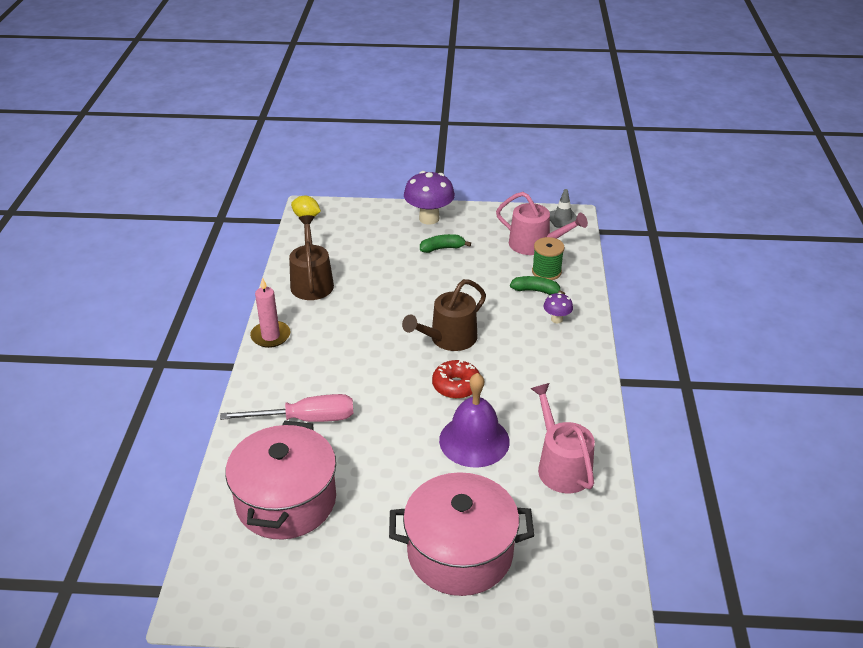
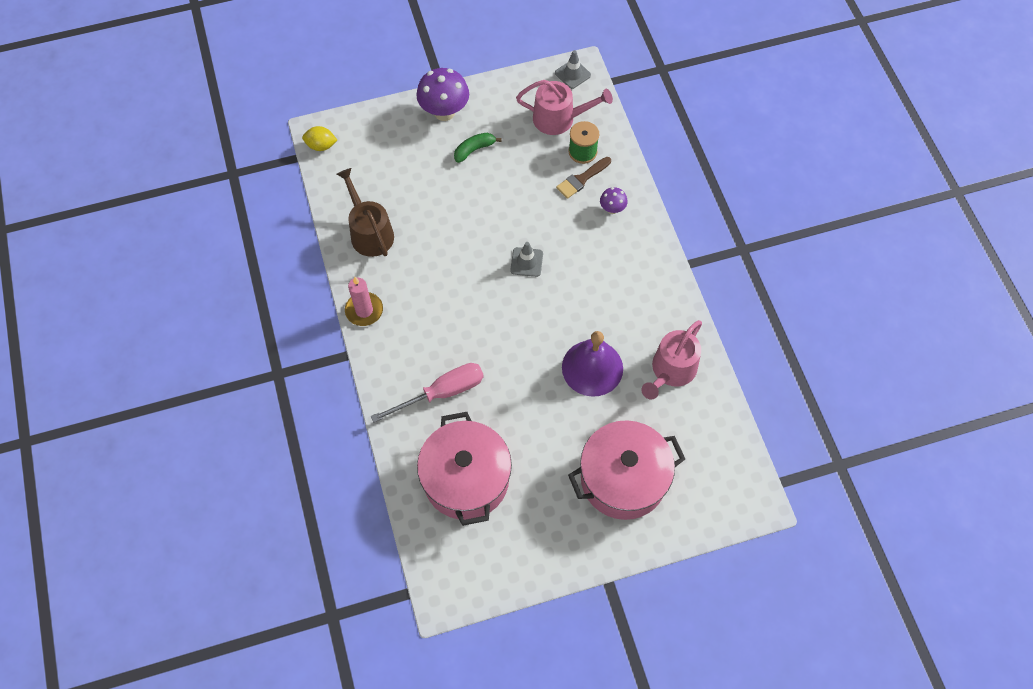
camera: 20 degrees left, 25 degrees up
brown watering can [402,279,486,351] -> grey traffic cone [510,242,543,277]
red donut [432,360,480,399] -> none
green banana [510,276,565,295] -> brown brush [556,157,611,199]
pink watering can [530,383,595,493] -> pink watering can turned 105 degrees counterclockwise [641,320,702,400]

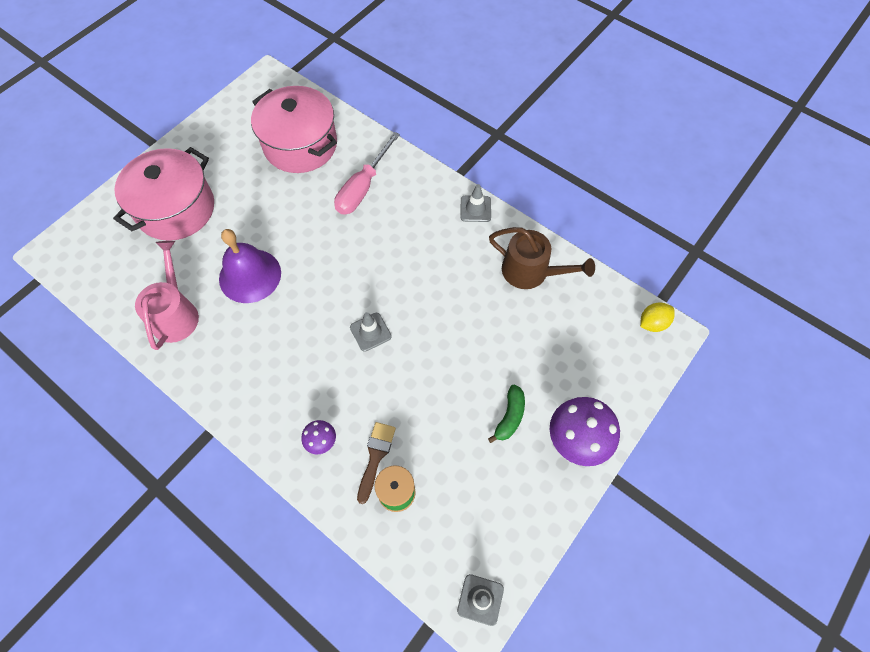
camera: 145 degrees right, 0 degrees up
pink candle [345,277,383,326] -> grey traffic cone [461,184,491,222]
pink watering can [516,80,613,135] -> none

